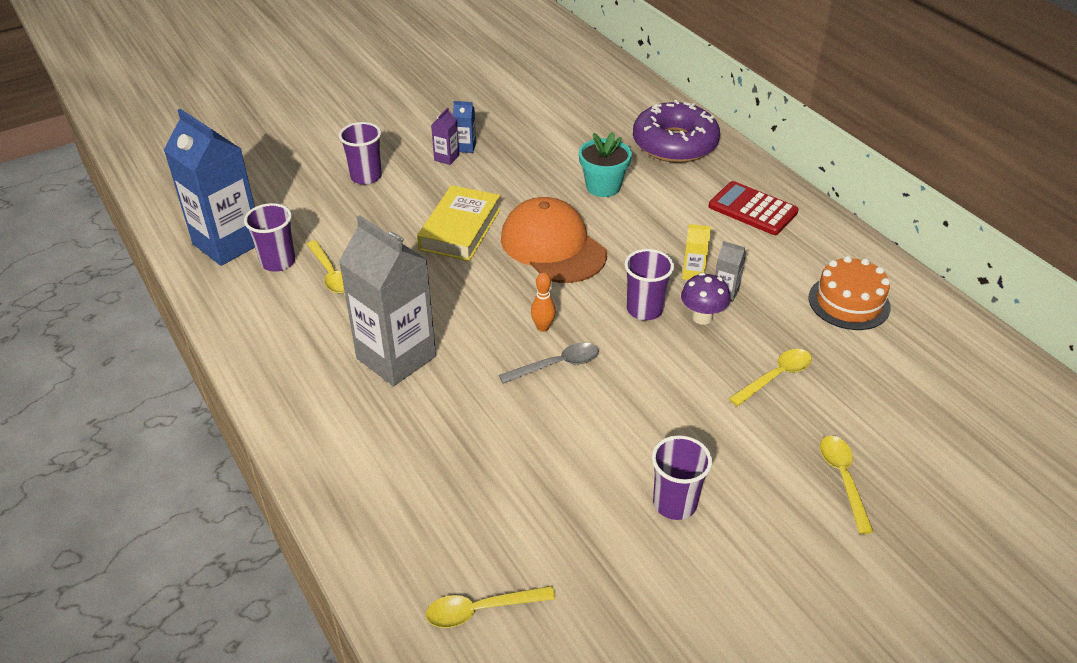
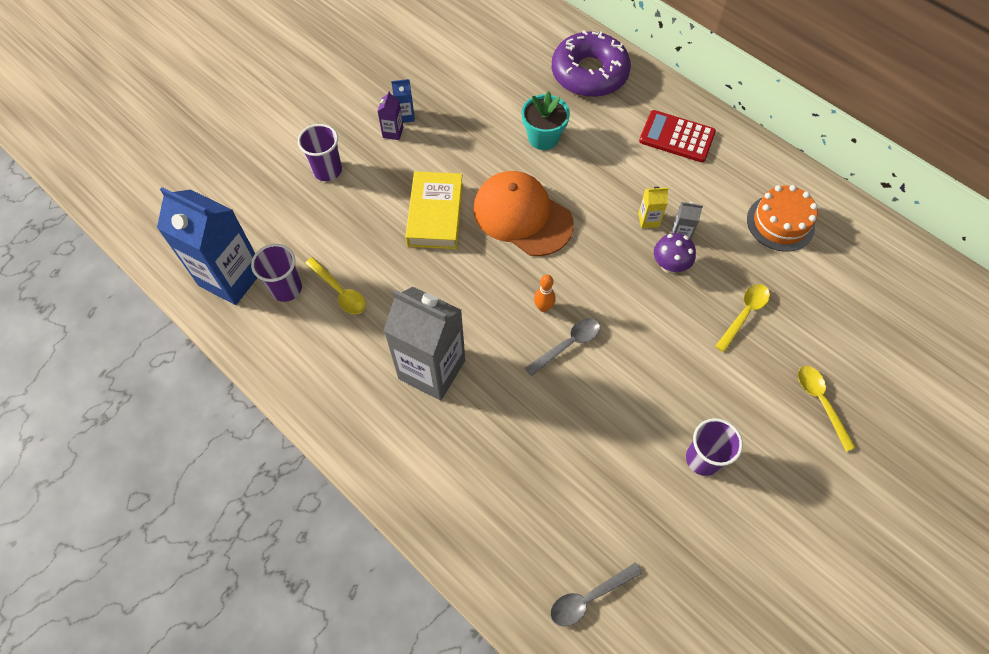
camera: 15 degrees left, 20 degrees up
yellow spoon [426,586,555,628] -> grey spoon [550,562,642,626]
purple cup [624,249,674,320] -> none

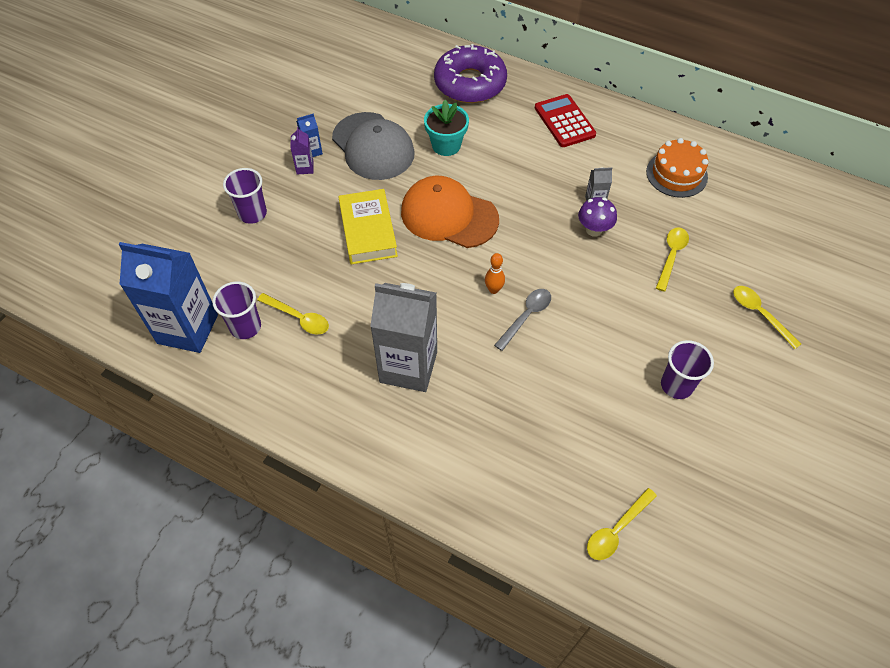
camera: 15 degrees left, 5 degrees down
grey spoon [550,562,642,626] -> yellow spoon [587,488,657,560]
yellow carton [638,187,669,228] -> none
red calculator [639,110,716,162] -> red calculator turned 60 degrees clockwise [535,94,596,147]
none -> grey cap [332,112,415,180]

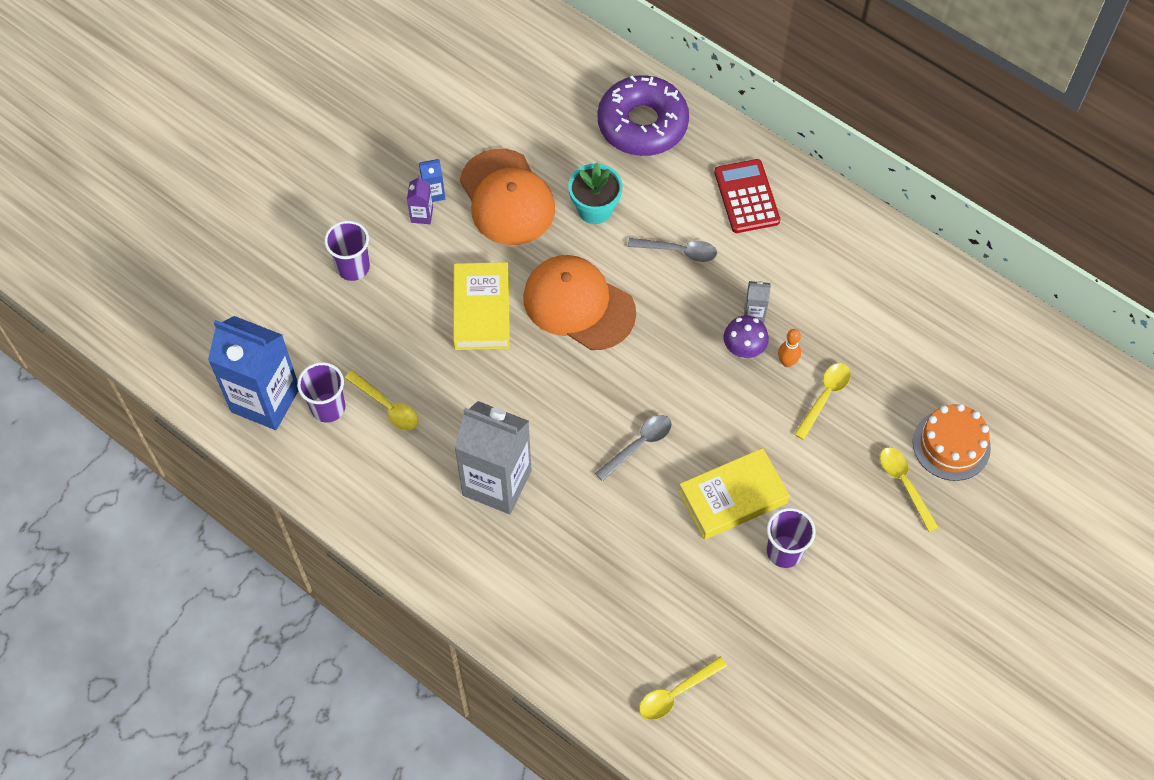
camera: 10 degrees right, 5 degrees up
grey cap [332,112,415,180] -> orange cap [460,149,555,245]
orange bowling pin [485,253,505,294] -> orange bowling pin moved to [778,329,801,367]
orange cake [646,138,708,198] -> orange cake moved to [913,404,991,481]
none -> grey spoon [628,238,717,262]
none -> yellow book [679,448,790,540]

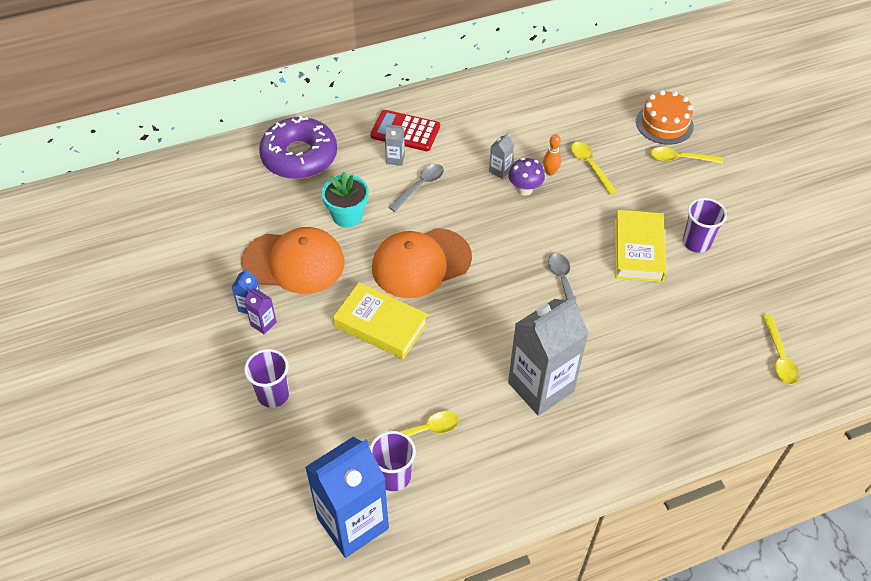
camera: 60 degrees left, 10 degrees down
none -> grey carton [385,124,405,166]

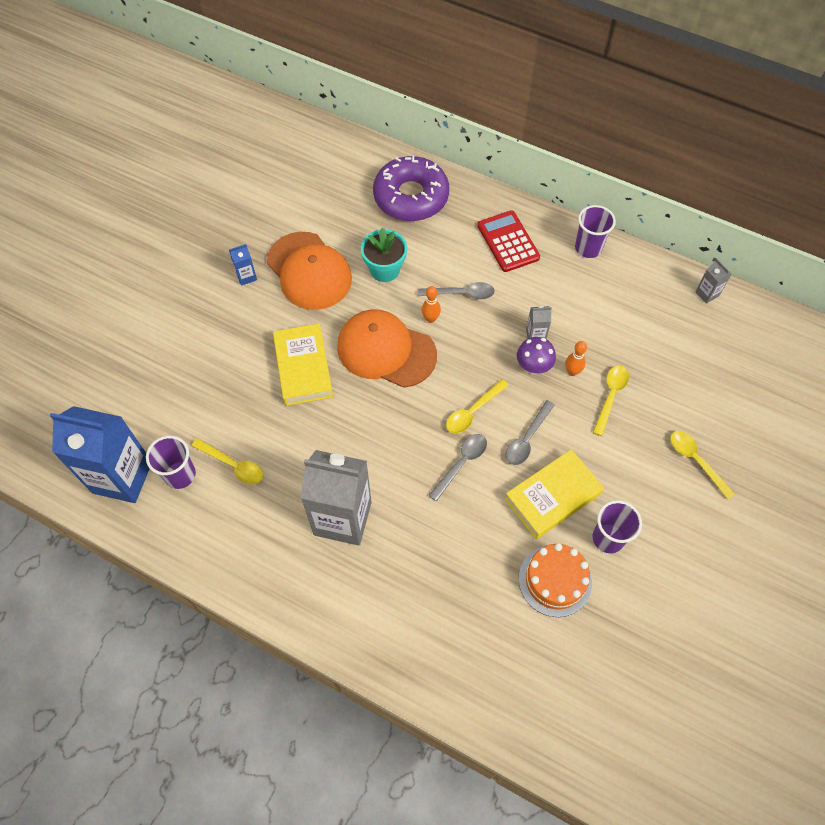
camera: 50 degrees right, 10 degrees up
purple carton [244,288,277,335] -> none
purple cup [244,349,289,408] -> purple cup moved to [575,205,616,258]
grey carton [385,124,405,166] -> grey carton moved to [695,259,732,304]
orange cake [636,90,694,145] -> orange cake moved to [519,543,592,617]
yellow spoon [763,315,799,385] -> yellow spoon moved to [446,379,509,433]
none -> orange bowling pin [422,286,441,323]
none -> grey spoon [506,400,555,465]

